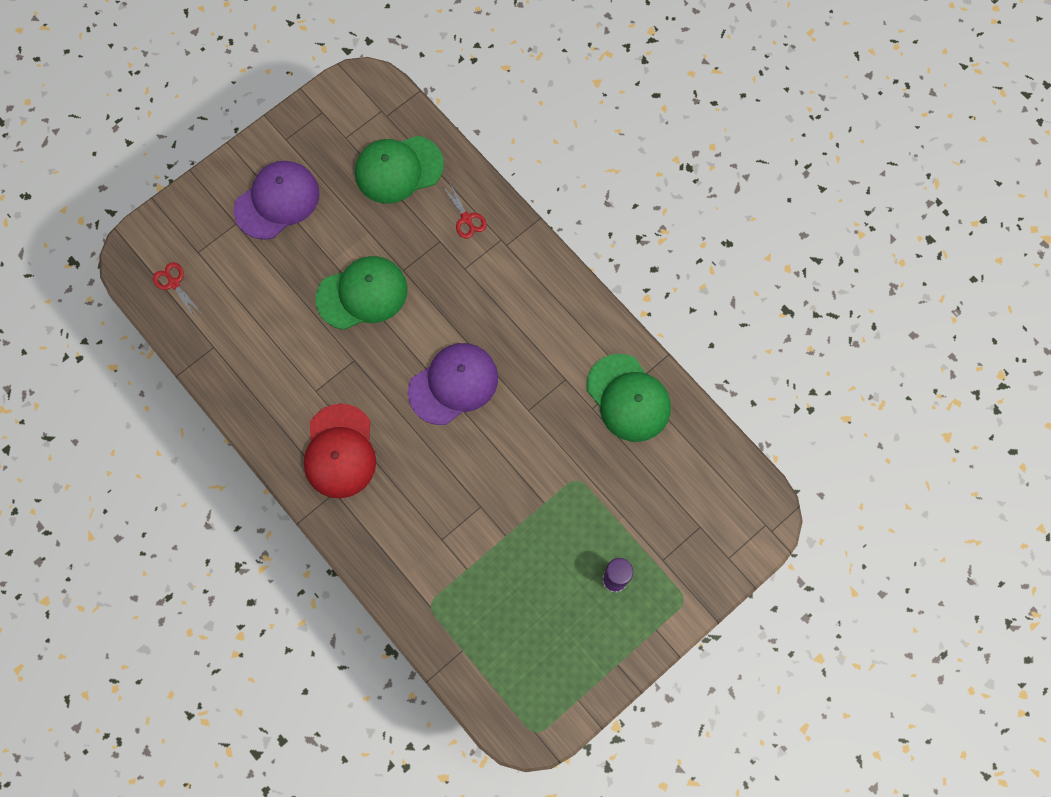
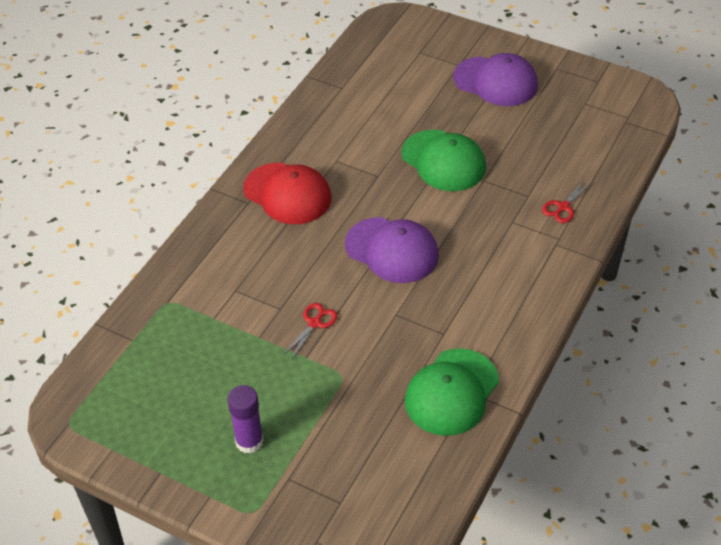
camera: 70 degrees right, 25 degrees down
red scissors [153,262,202,317] -> red scissors moved to [283,303,338,360]
red cap [304,404,376,498] -> red cap turned 120 degrees counterclockwise [243,163,331,224]
green cap [355,136,444,204] -> none

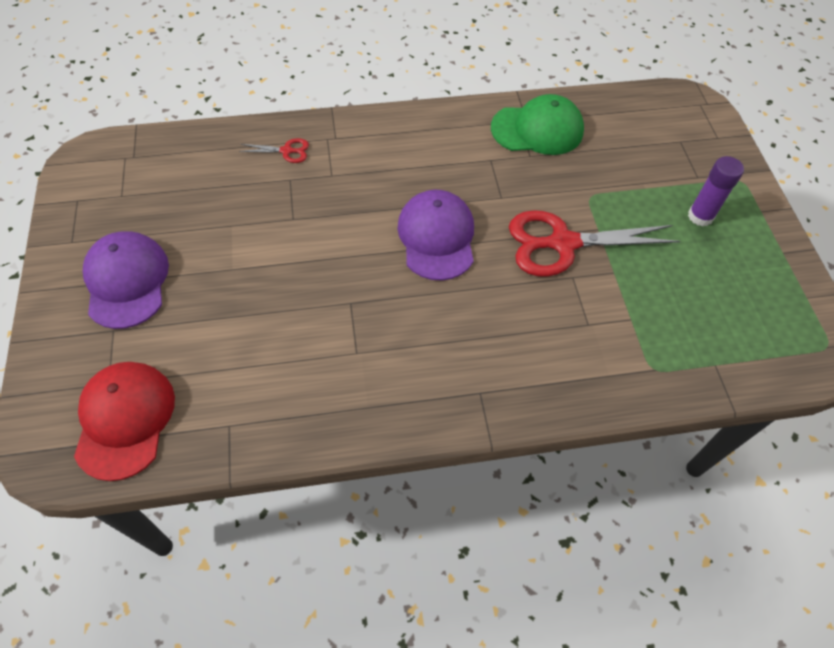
camera: 130 degrees left, 10 degrees up
red cap [243,163,331,224] -> red cap moved to [74,362,175,481]
red scissors [283,303,338,360] -> red scissors [509,210,680,277], size x2.27
green cap [401,130,486,191] -> none

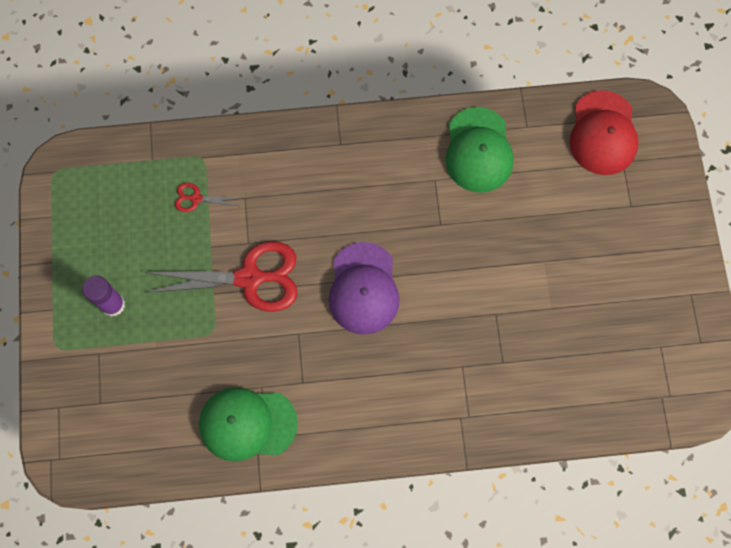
camera: 175 degrees left, 15 degrees up
purple cap [83,231,169,329] -> none
red scissors [239,138,309,163] -> red scissors moved to [175,183,241,212]
none -> green cap [445,107,514,193]

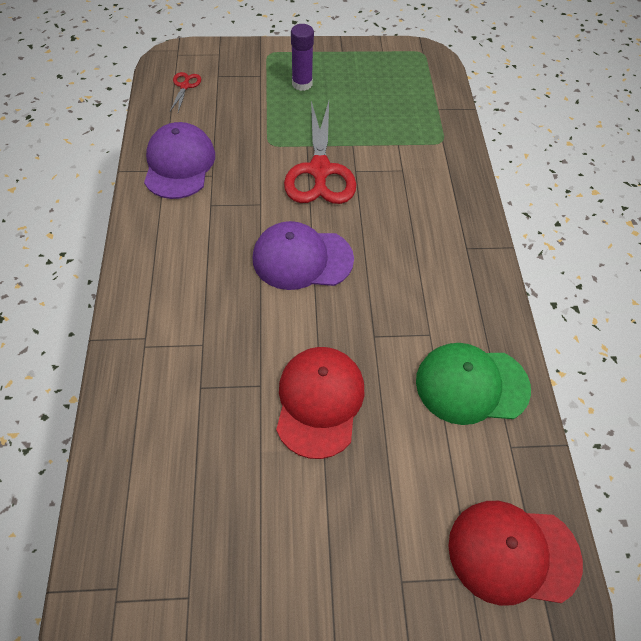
camera: 90 degrees right, 15 degrees down
red scissors [175,183,241,212] -> red scissors moved to [170,72,201,112]
green cap [199,387,298,461] -> purple cap [144,122,215,199]
none -> red cap [276,347,364,459]

